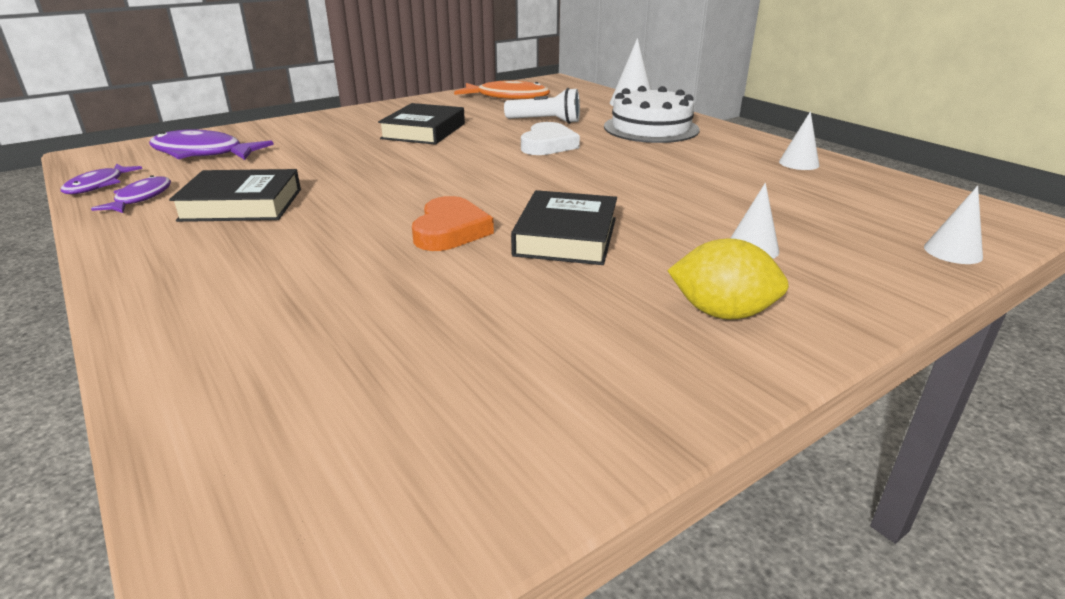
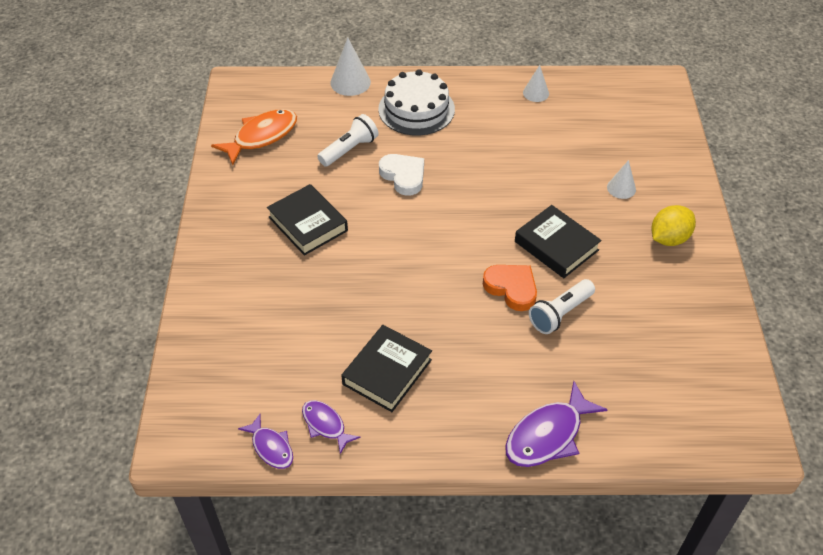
camera: 55 degrees left, 20 degrees up
purple fish [149,129,274,160] -> purple fish moved to [505,381,608,467]
white cone [924,186,983,264] -> none
none -> white flashlight [529,279,595,334]

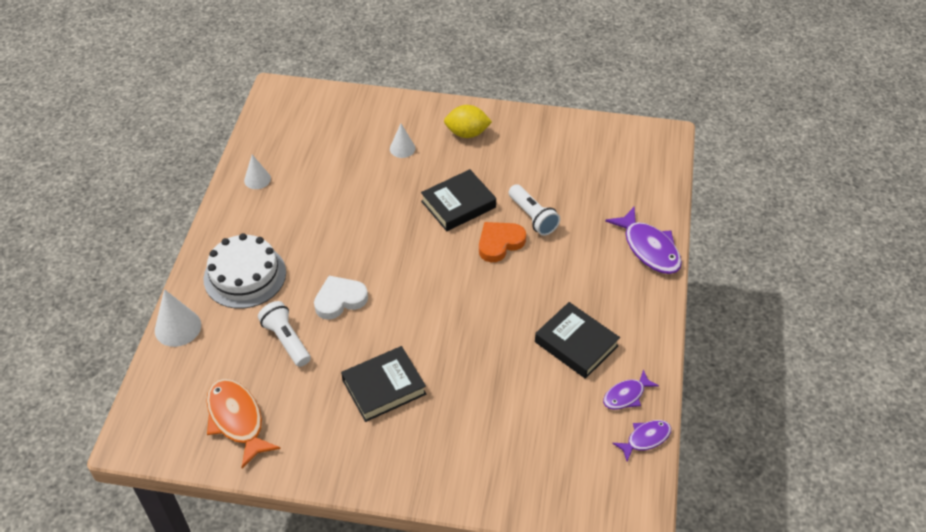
camera: 80 degrees left, 0 degrees up
yellow lemon [652,205,696,246] -> yellow lemon turned 60 degrees counterclockwise [444,105,492,138]

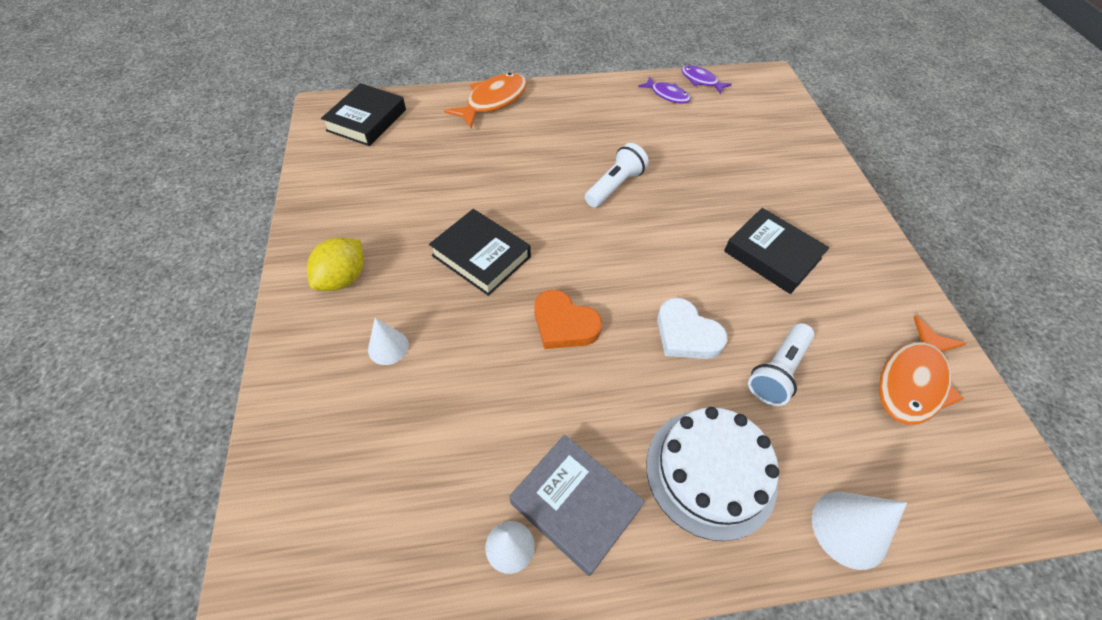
camera: 110 degrees left, 5 degrees up
yellow lemon [444,105,492,138] -> yellow lemon turned 45 degrees clockwise [307,237,364,291]
orange heart [479,222,526,262] -> orange heart moved to [535,290,602,349]
white flashlight [509,184,560,236] -> white flashlight moved to [585,143,649,207]
black book [535,302,620,379] -> black book moved to [321,83,406,146]
purple fish [605,207,682,274] -> orange fish [444,73,527,128]
none -> grey book [509,435,645,576]

